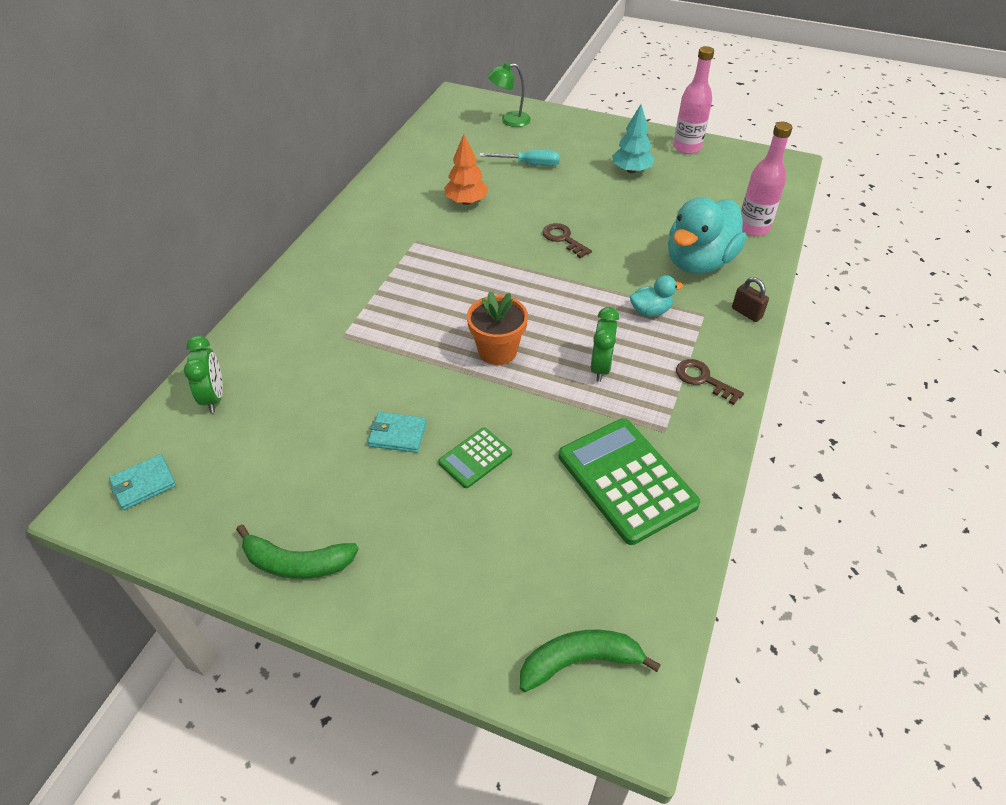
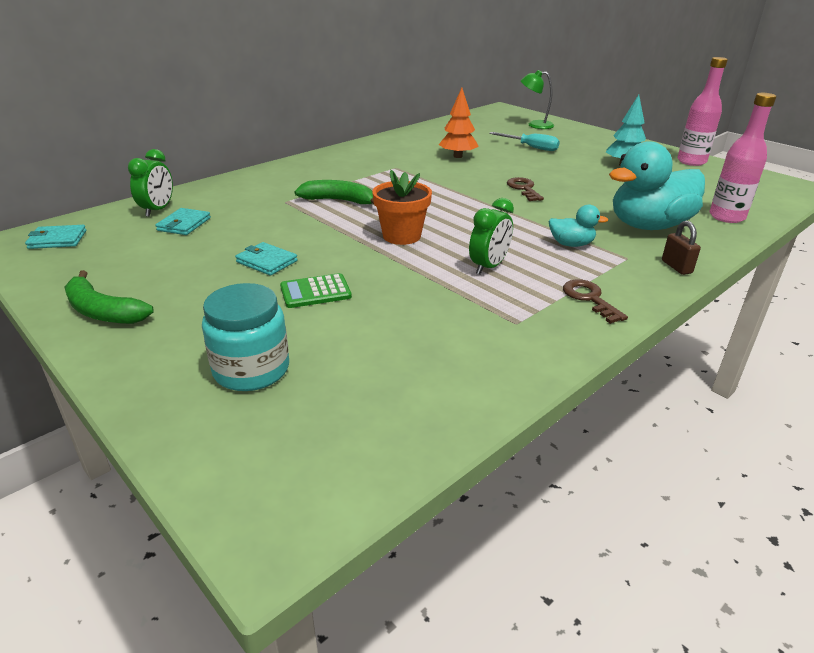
camera: 25 degrees right, 15 degrees down
green banana [520,630,661,692] -> green banana moved to [295,180,374,204]
green calculator [558,418,700,545] -> none
none -> turquoise wallet [155,208,211,235]
none -> turquoise jar [202,283,289,391]

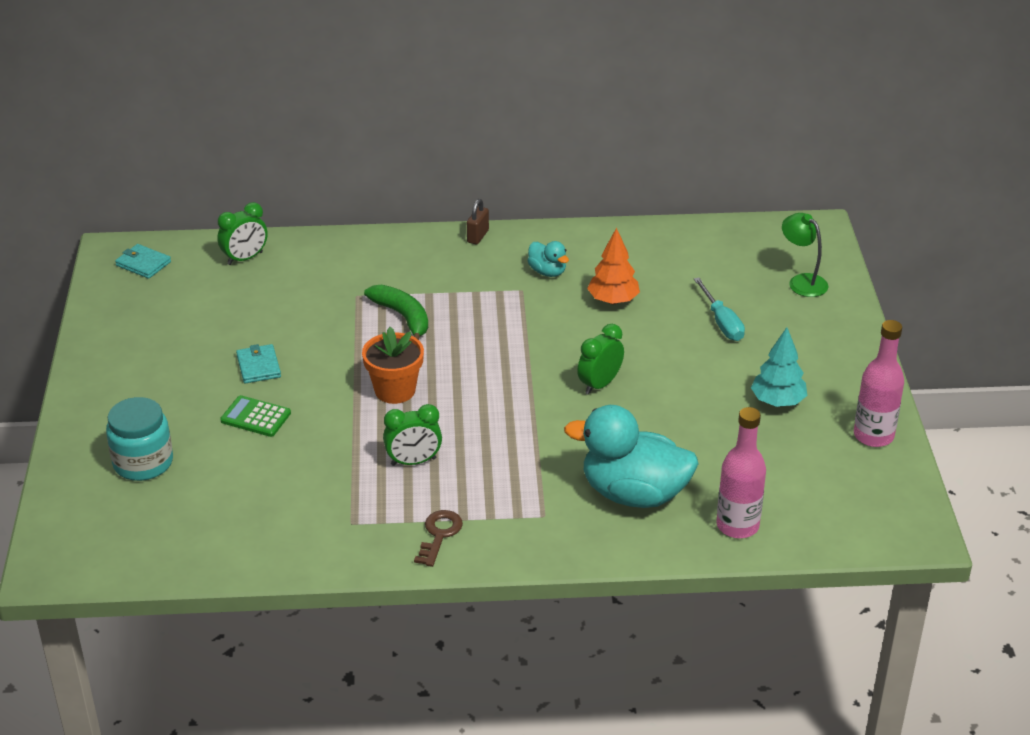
camera: 40 degrees right, 5 degrees up
green banana [65,270,154,324] -> none
turquoise wallet [155,208,211,235] -> none
brown key [507,177,544,201] -> green clock [577,324,624,395]
turquoise duck [549,205,608,247] -> turquoise duck moved to [527,241,569,277]
brown padlock [662,221,701,275] -> brown padlock moved to [467,199,489,245]

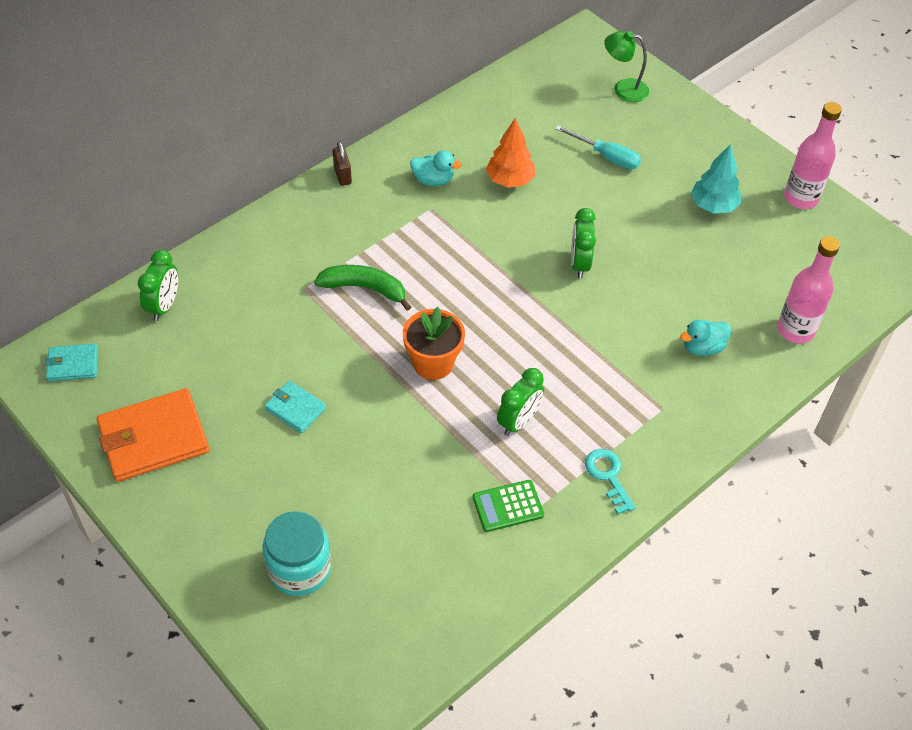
camera: 40 degrees left, 15 degrees up
green calculator [220,395,291,437] -> green calculator moved to [472,480,544,532]
brown key [414,510,463,567] -> turquoise key [585,449,636,514]
turquoise duck [564,405,698,508] -> turquoise duck [680,319,731,356], size x0.47
none -> orange wallet [97,388,209,482]

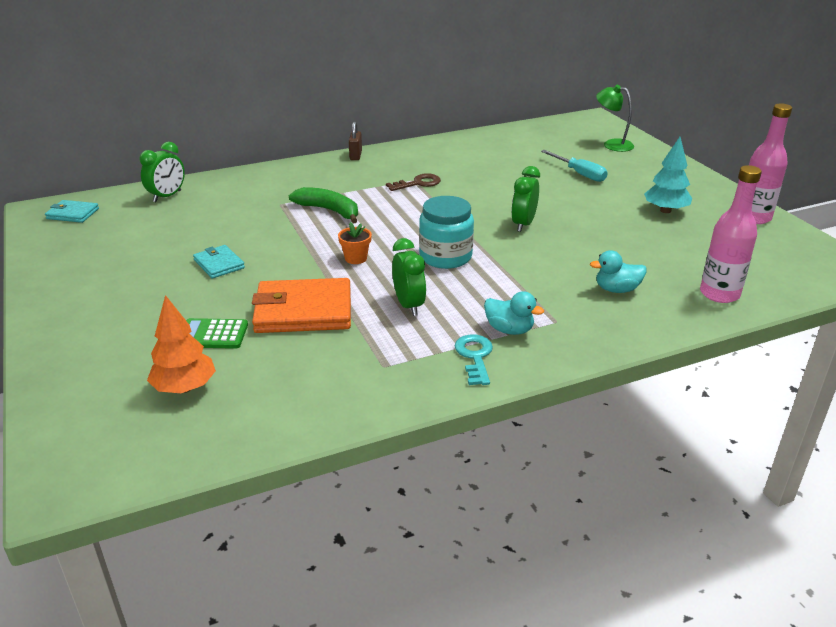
camera: 20 degrees right, 20 degrees down
orange wallet [97,388,209,482] -> orange wallet moved to [252,278,351,333]
turquoise jar [262,511,331,596] -> turquoise jar moved to [419,196,474,269]
orange flower pot [403,307,465,380] -> orange flower pot [338,222,372,264], size x0.58
turquoise duck [410,150,462,186] -> turquoise duck moved to [484,291,544,335]
green calculator [472,480,544,532] -> green calculator moved to [186,318,248,349]
orange tree [486,118,535,188] -> orange tree moved to [147,295,216,393]
green clock [497,368,544,436] -> green clock turned 75 degrees counterclockwise [392,238,426,316]
none -> brown key [386,173,441,191]

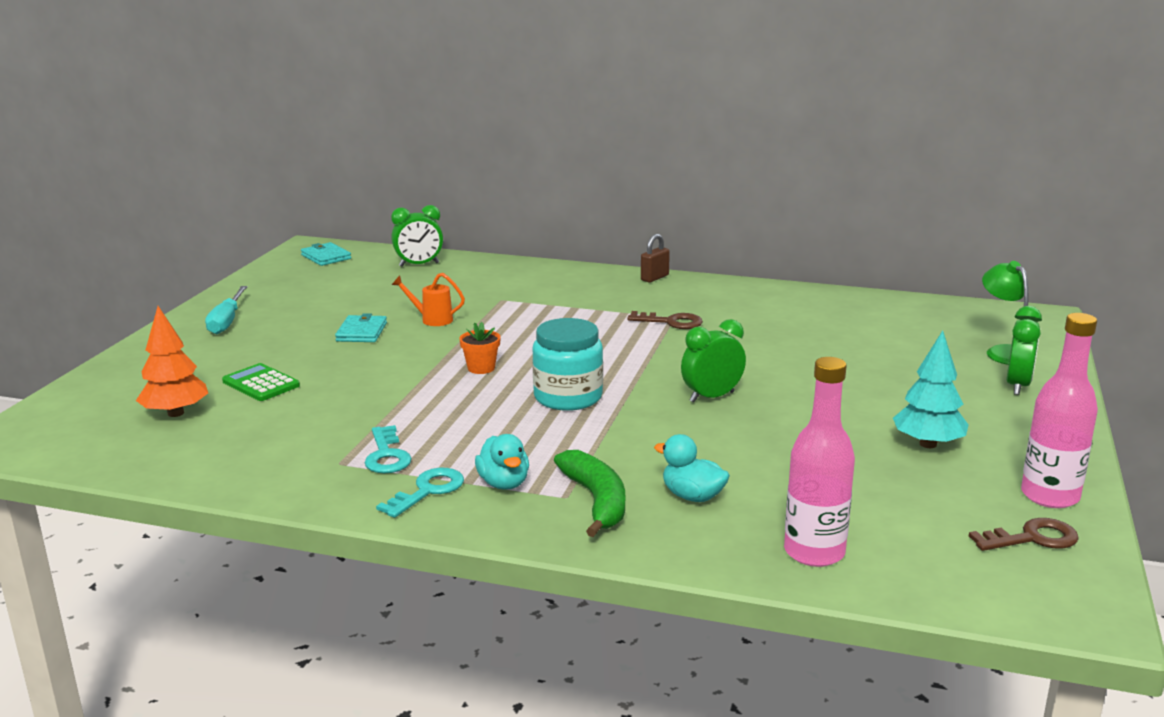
camera: 40 degrees right, 10 degrees down
orange wallet [252,278,351,333] -> none
green banana [289,187,358,223] -> green banana moved to [554,450,625,537]
green clock [392,238,426,316] -> green clock moved to [1006,306,1042,395]
turquoise screwdriver [541,150,608,182] -> turquoise screwdriver moved to [205,286,248,334]
none -> turquoise key [364,425,412,473]
none -> orange watering can [392,273,465,326]
none -> brown key [969,518,1079,551]

